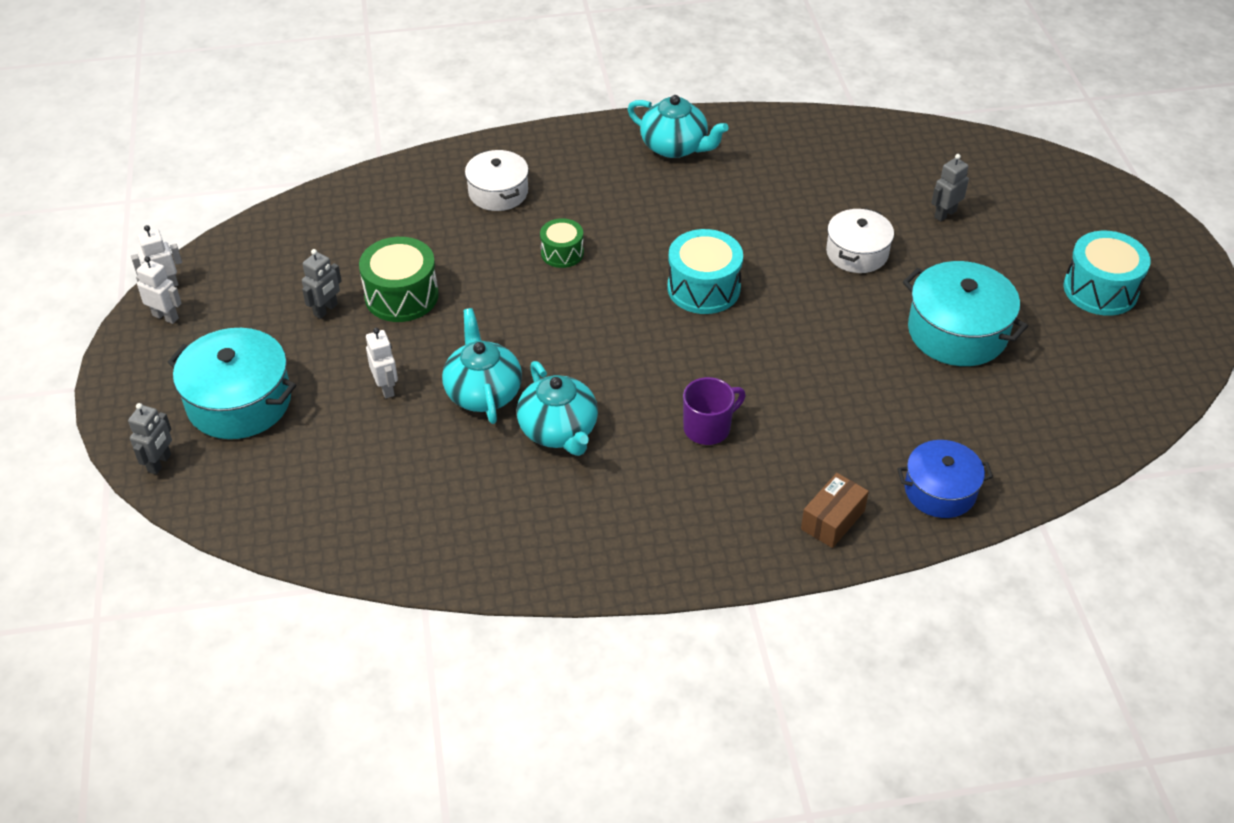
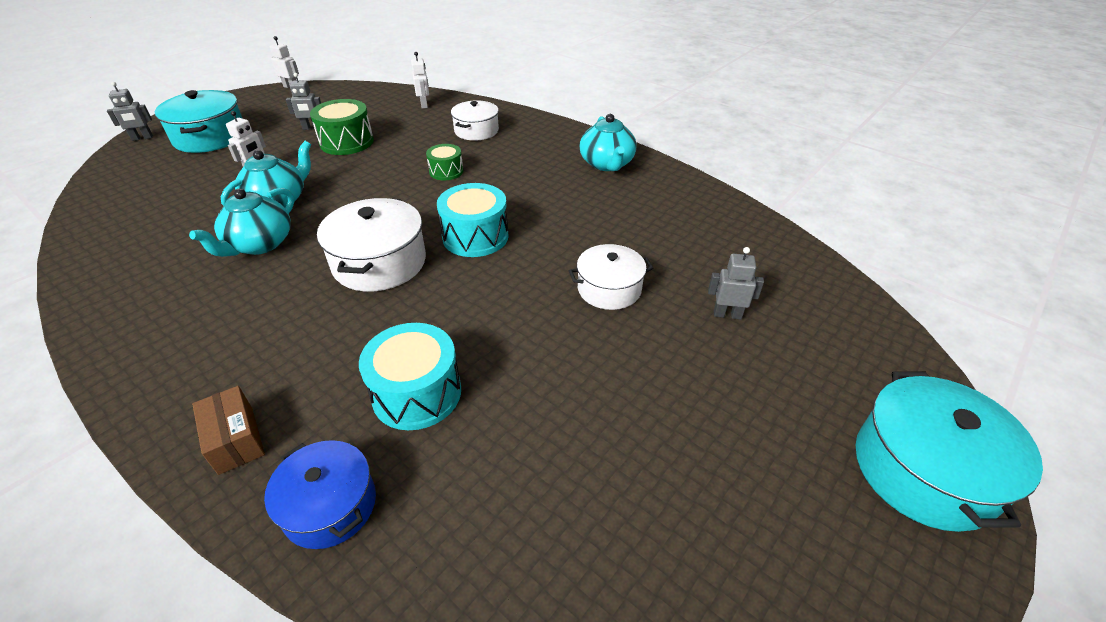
camera: 50 degrees right, 5 degrees down
white robot [136,256,182,324] -> white robot moved to [411,52,429,108]
purple mug [683,377,746,445] -> none
brown box [801,473,869,548] -> brown box turned 60 degrees clockwise [192,386,265,475]
turquoise pot [903,261,1028,366] -> turquoise pot moved to [856,372,1043,532]
turquoise drum [1064,231,1150,316] -> turquoise drum moved to [359,323,461,430]
none -> white pot [317,198,426,291]

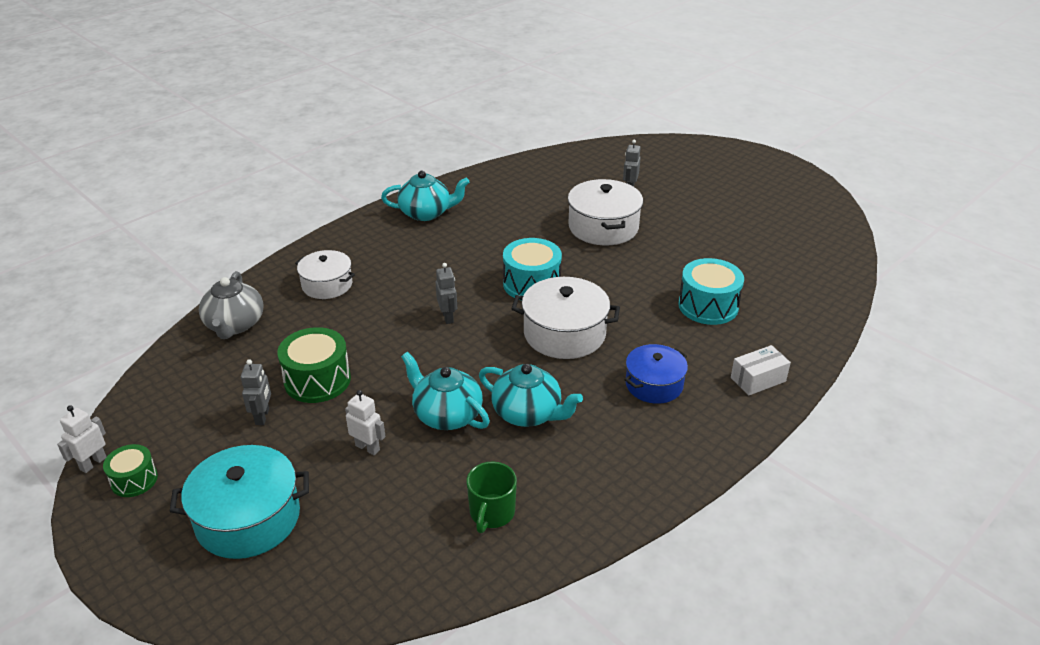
camera: 85 degrees left, 5 degrees down
grey robot [107,82,153,141] -> grey robot moved to [436,263,457,324]
brown box [192,386,265,475] -> white box [731,345,791,395]
blue pot [264,440,376,549] -> blue pot moved to [625,344,688,404]
white robot [411,52,429,108] -> grey teapot [199,271,263,339]
green drum [426,144,463,180] -> green drum moved to [103,444,158,497]
white pot [569,244,653,310] -> white pot [568,179,643,246], size x1.52
turquoise pot [856,372,1043,532] -> none
none -> green mug [467,462,517,533]

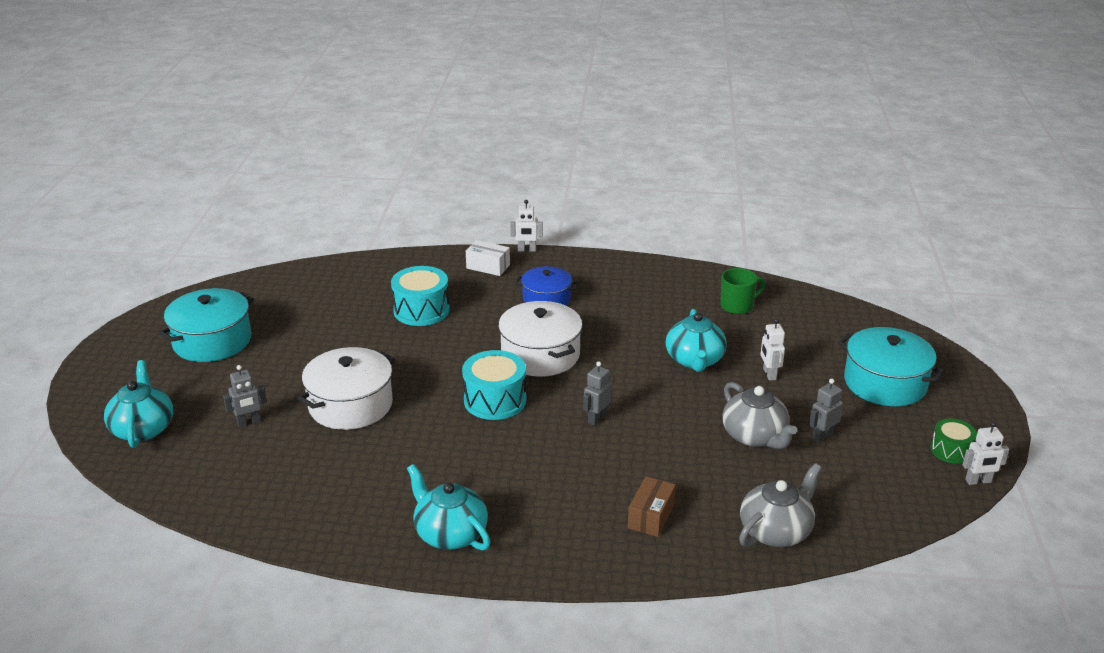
camera: 130 degrees left, 5 degrees down
green drum [277,327,351,403] -> grey teapot [722,382,797,449]
white pot [295,250,355,299] -> brown box [628,476,676,537]
turquoise teapot [479,364,583,427] -> turquoise teapot moved to [104,360,173,448]
none -> turquoise pot [159,288,254,362]
none -> white robot [510,200,543,252]

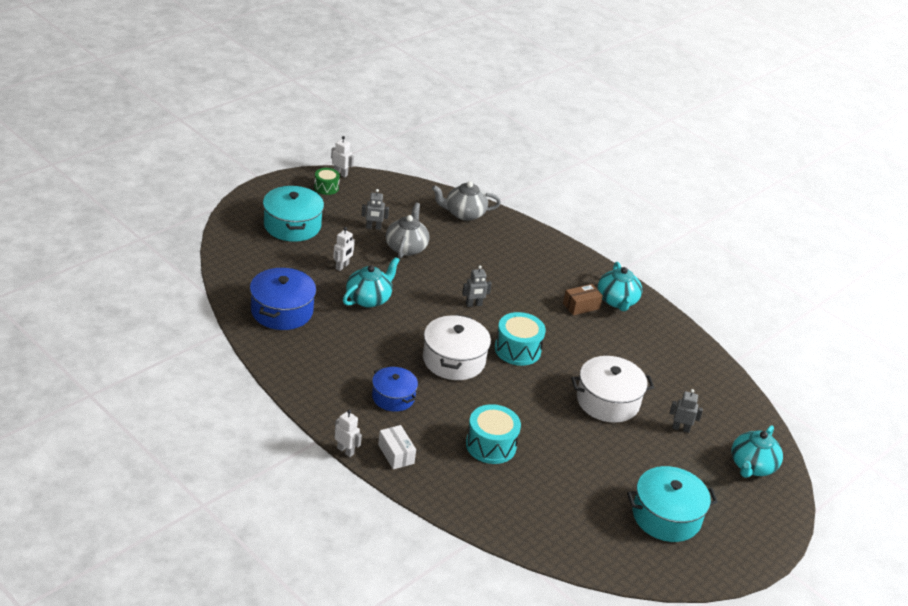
camera: 145 degrees left, 5 degrees up
brown box [628,476,676,537] -> brown box moved to [563,284,603,315]
green mug [720,268,765,314] -> blue pot [250,268,316,330]

